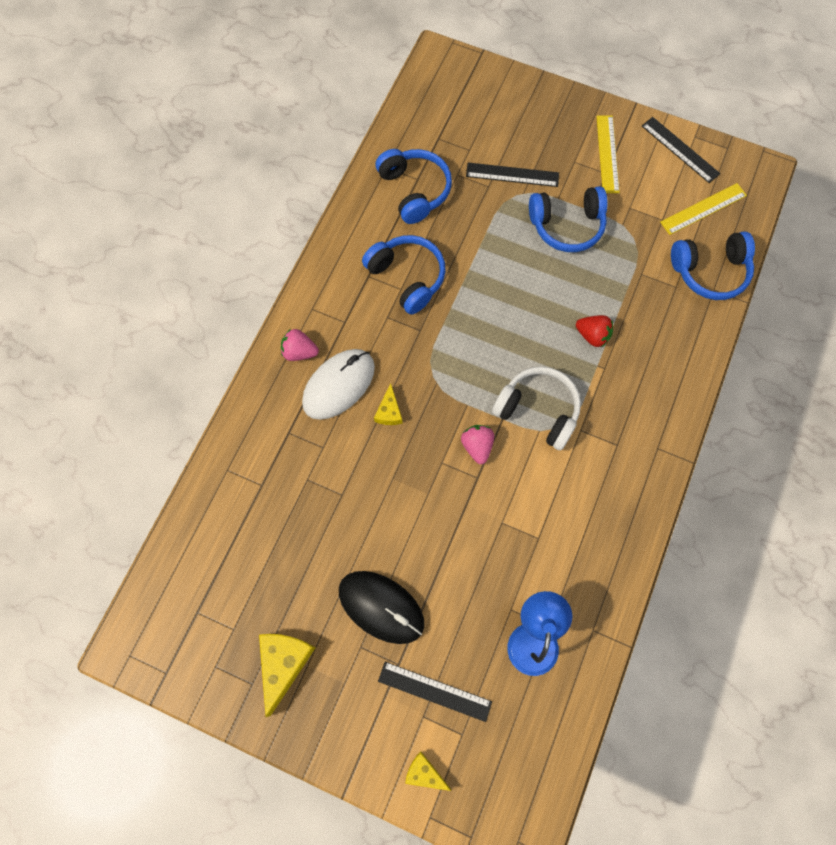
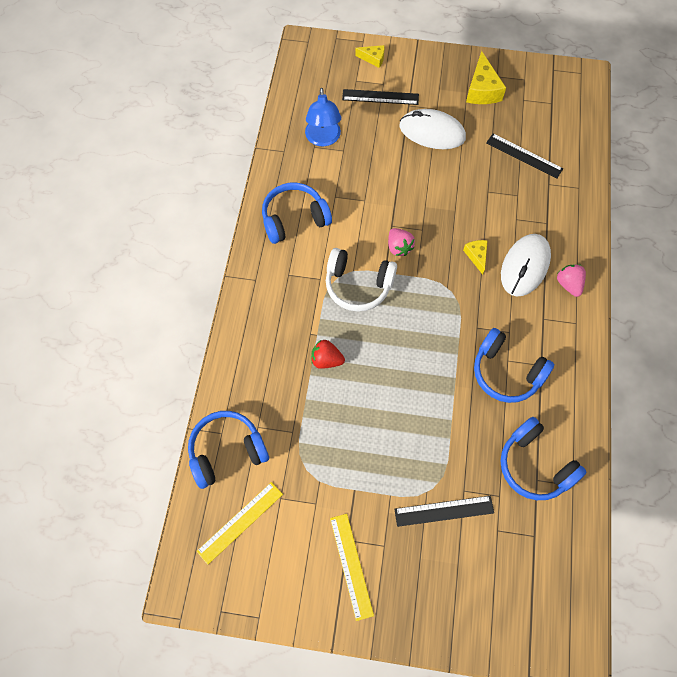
camera: 165 degrees right, 5 degrees down
pink strawberry [281,329,319,361] -> pink strawberry turned 105 degrees counterclockwise [557,264,586,297]
black mouse [339,571,424,644] -> white mouse [399,109,466,149]
blue headphones [529,186,608,252] -> blue headphones moved to [262,183,332,244]
black ruler [642,117,720,183] -> black ruler moved to [486,134,563,179]

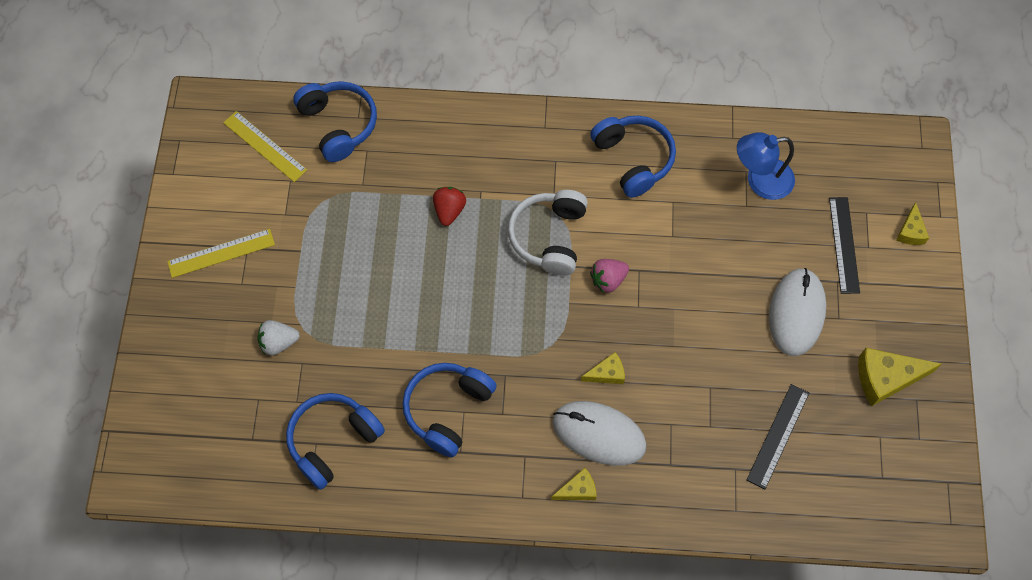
camera: 85 degrees right, 0 degrees up
black ruler [394,496,494,527] -> white strawberry [257,320,300,355]
pink strawberry [557,264,586,297] -> yellow cheese [551,468,597,500]

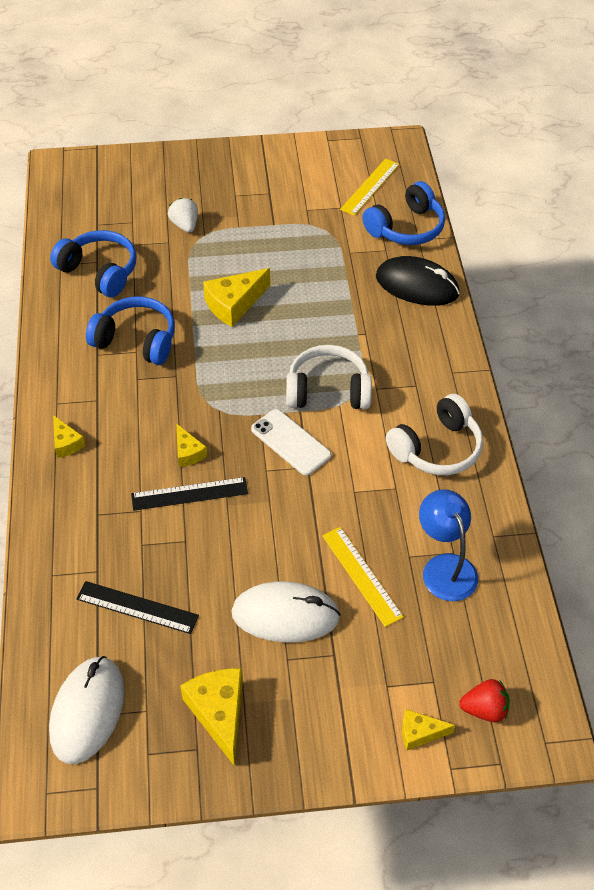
camera: 80 degrees right, 15 degrees down
yellow ruler [167,229,275,278] -> yellow ruler moved to [322,527,404,627]
red strawberry [433,187,466,226] -> red strawberry moved to [459,679,510,722]
white mouse [552,401,647,466] -> white mouse moved to [49,656,124,764]
blue headphones [590,116,676,198] -> white headphones [386,394,483,475]
pink strawberry [590,259,629,293] -> white phone [251,409,331,476]
black ruler [829,197,860,294] -> black ruler moved to [131,477,248,511]
none -> yellow cheese [203,268,270,327]
none -> black mouse [376,256,460,306]

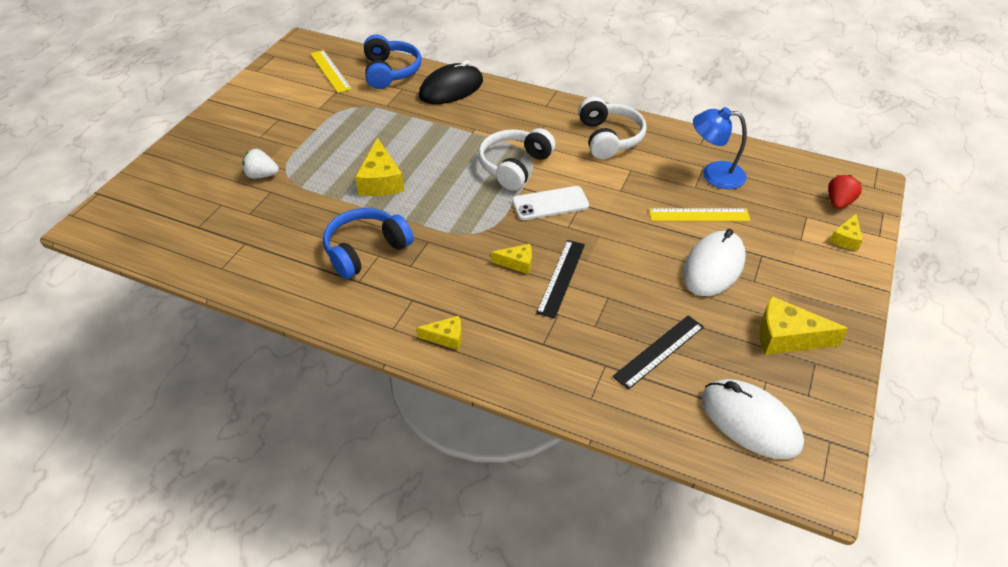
camera: 60 degrees left, 5 degrees down
blue headphones [50,230,137,297] -> none

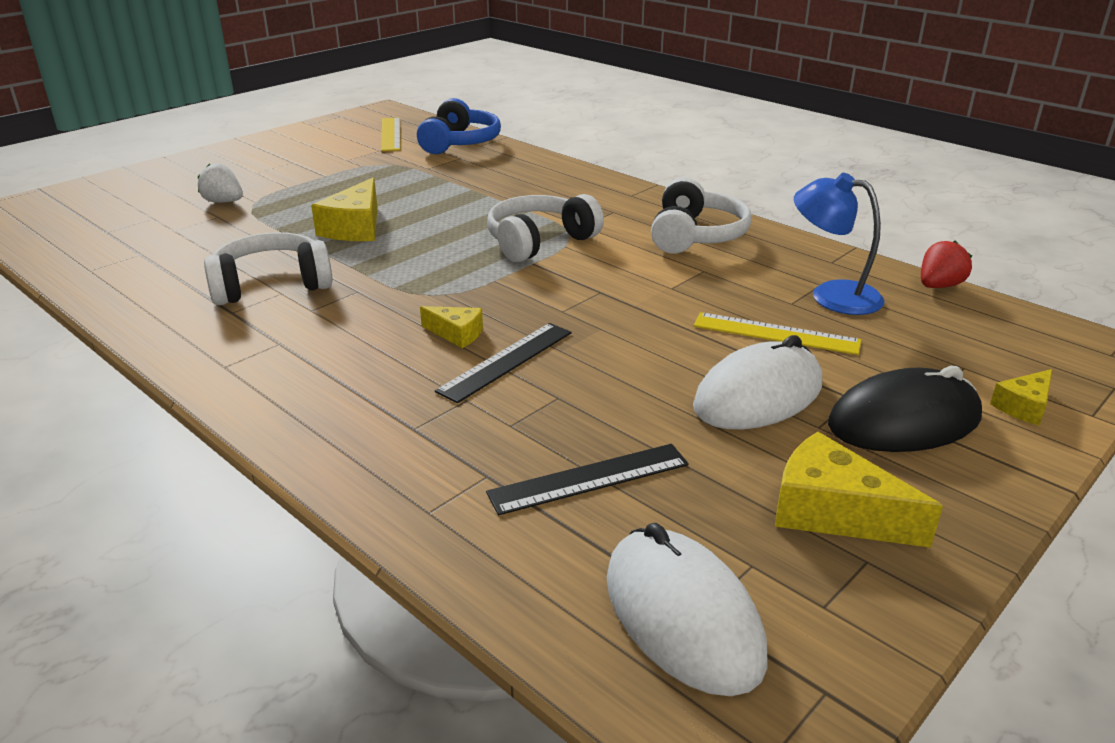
camera: 20 degrees right, 15 degrees down
blue headphones [323,208,413,279] -> white headphones [204,232,333,305]
yellow cheese [416,316,462,350] -> none
black mouse [419,60,483,104] -> black mouse moved to [828,366,982,452]
white phone [512,186,589,220] -> none
red strawberry [828,175,862,209] -> red strawberry moved to [921,241,972,288]

